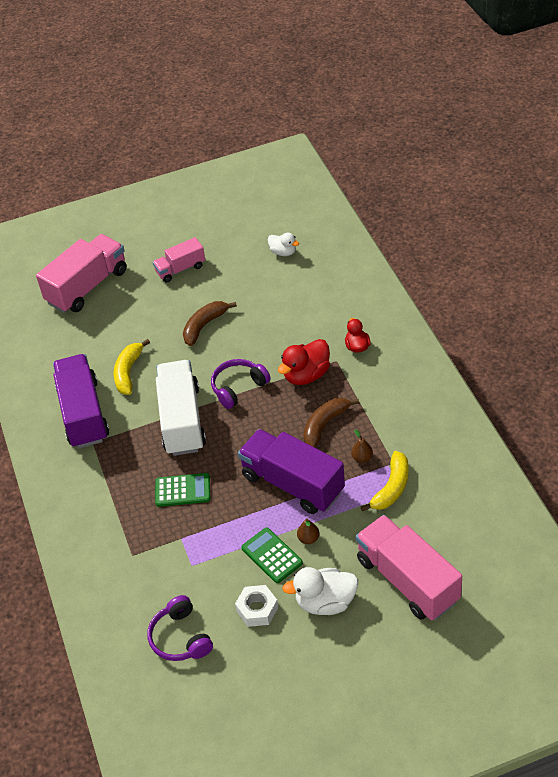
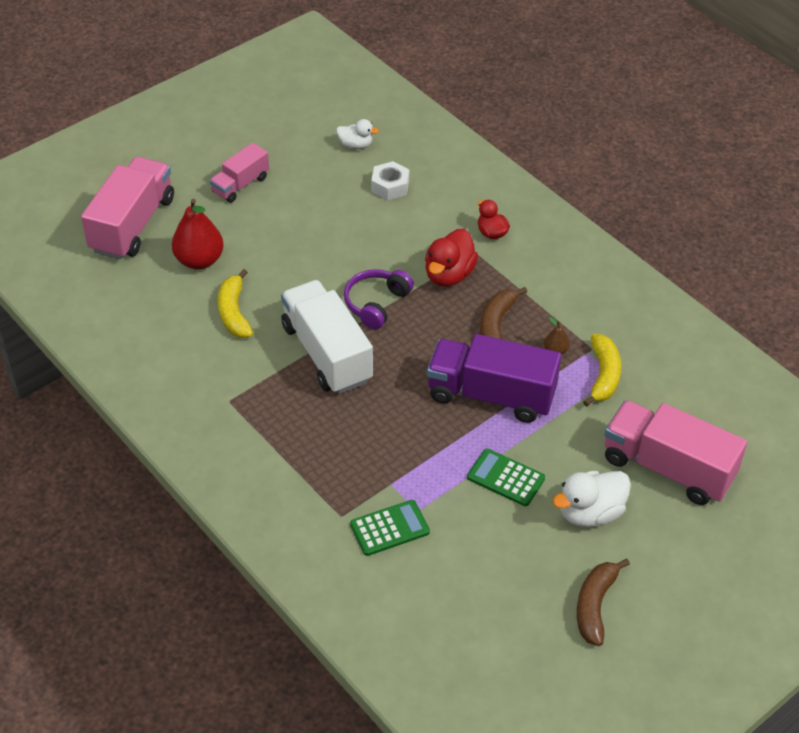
camera: 25 degrees left, 0 degrees up
purple truck [53,354,109,448] -> none
purple headphones [148,595,213,661] -> none
green calculator [155,473,211,507] -> green calculator moved to [350,500,430,556]
brown banana [183,301,237,346] -> brown banana moved to [577,559,630,646]
white nut [235,585,278,627] -> white nut moved to [371,161,409,200]
brown pear [297,518,320,544] -> none
none -> red pear [172,199,224,270]

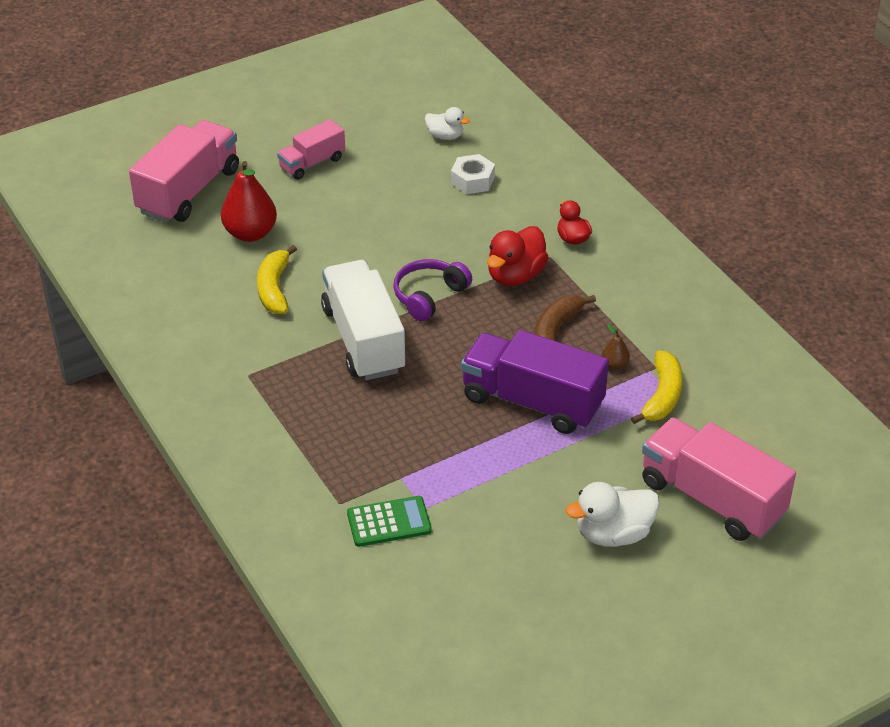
camera: 10 degrees right, 5 degrees down
green calculator [467,449,545,506] -> none
brown banana [577,559,630,646] -> none

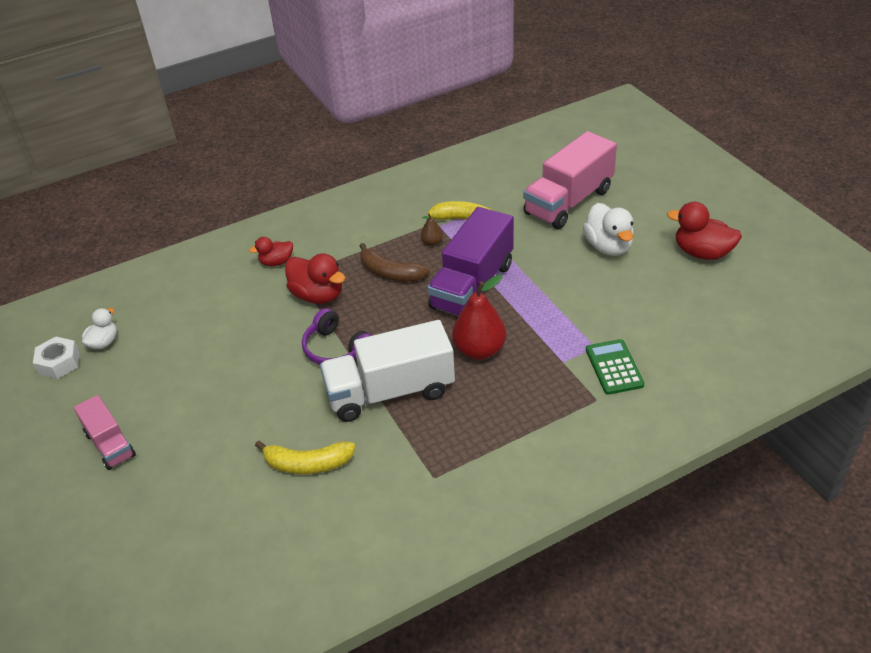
camera: 85 degrees left, 0 degrees up
pink truck [129,120,239,223] -> none
red pear [221,161,277,242] -> red pear moved to [452,275,506,360]
white nut [451,154,495,194] -> white nut moved to [33,337,80,379]
none -> red duck [667,202,742,260]

